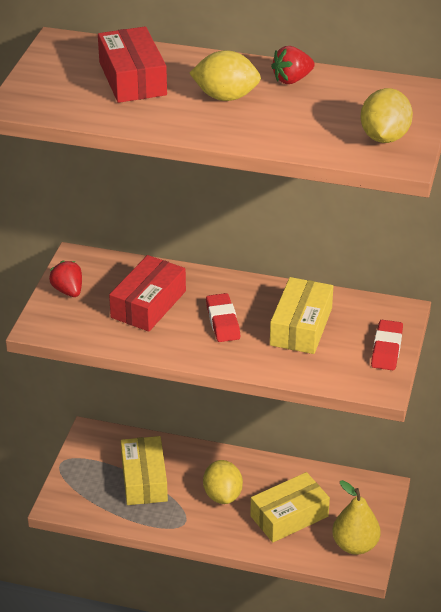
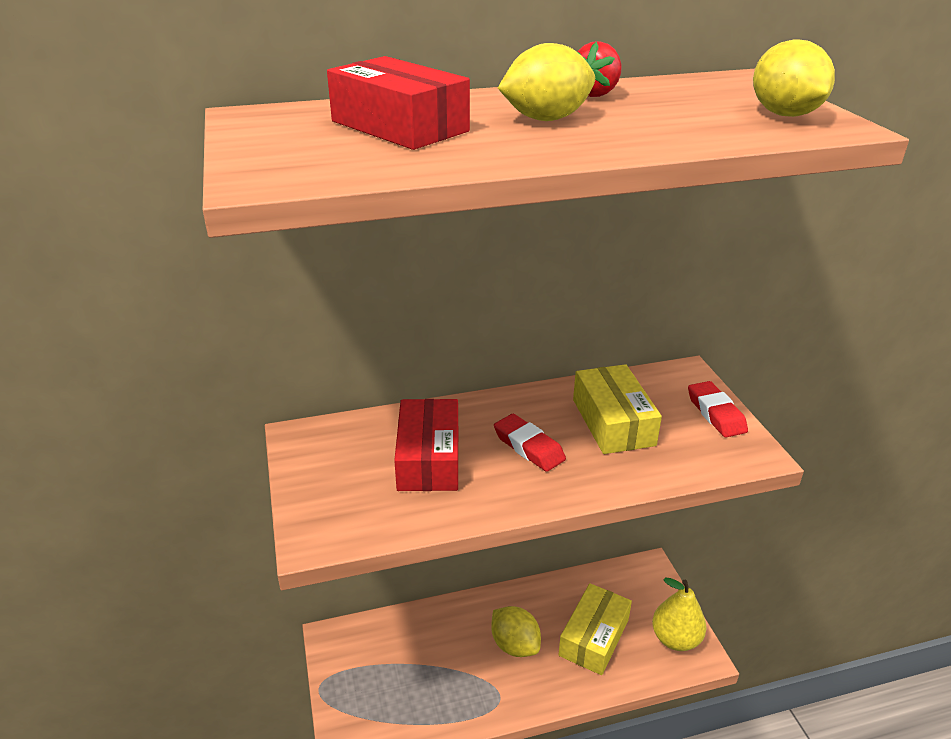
camera: 30 degrees left, 5 degrees down
red strawberry [49,261,82,297] -> none
yellow box [121,436,168,505] -> none

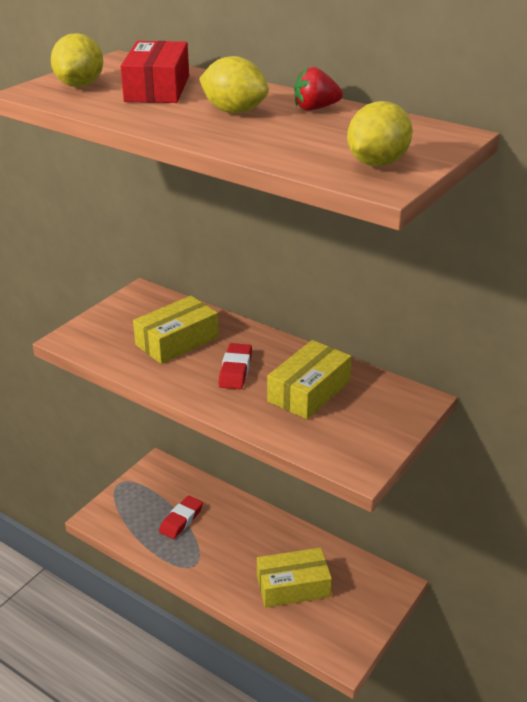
camera: 50 degrees right, 0 degrees up
red box [394,399,458,491] -> yellow box [133,296,219,364]
yellow lemon [491,606,541,657] -> yellow lemon moved to [51,33,103,87]
yellow pear [652,578,707,651] -> none
red eraser [688,381,748,437] -> red eraser moved to [159,496,203,539]

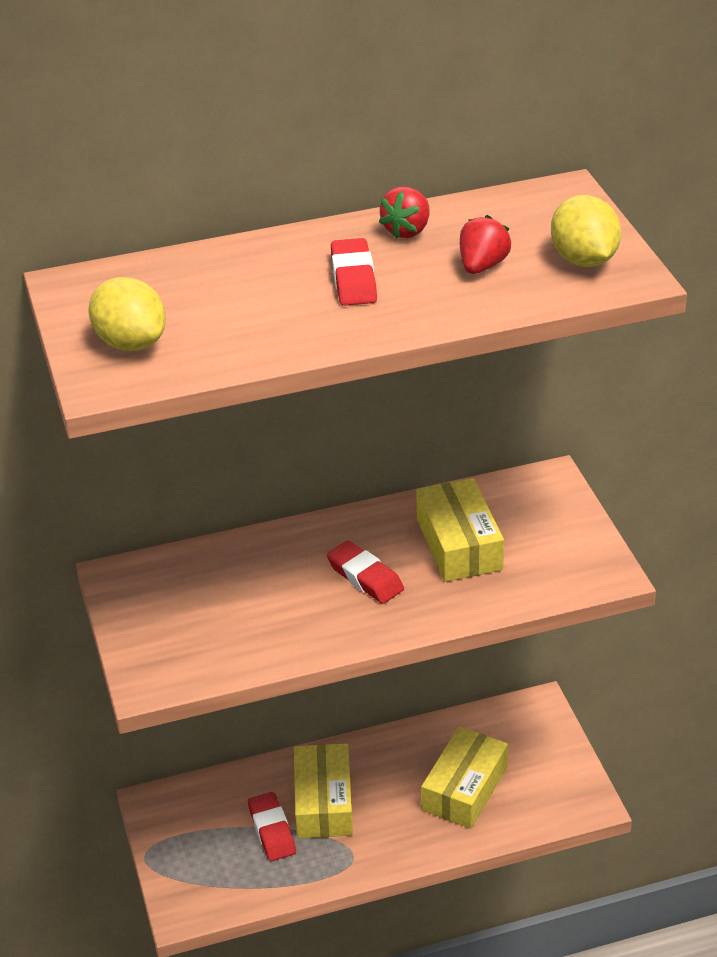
camera: 50 degrees left, 5 degrees up
red box [120,41,189,103] -> none
yellow box [133,296,219,364] -> yellow box moved to [294,743,353,838]
yellow lemon [199,56,269,114] -> red eraser [331,238,377,306]
none -> red strawberry [460,215,511,274]

